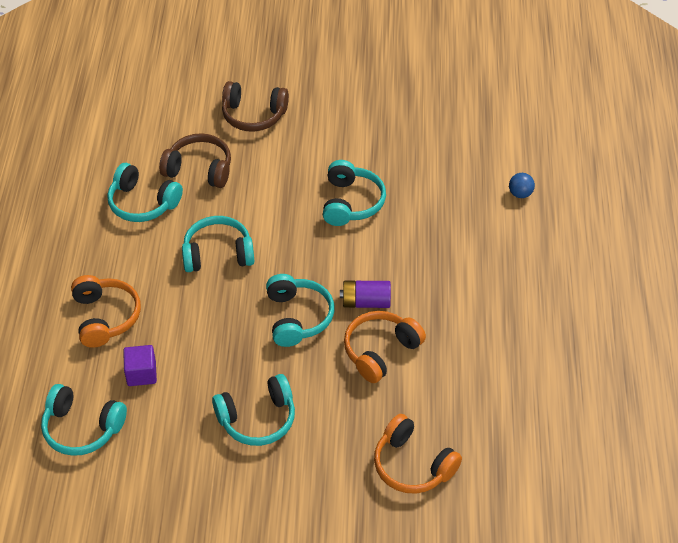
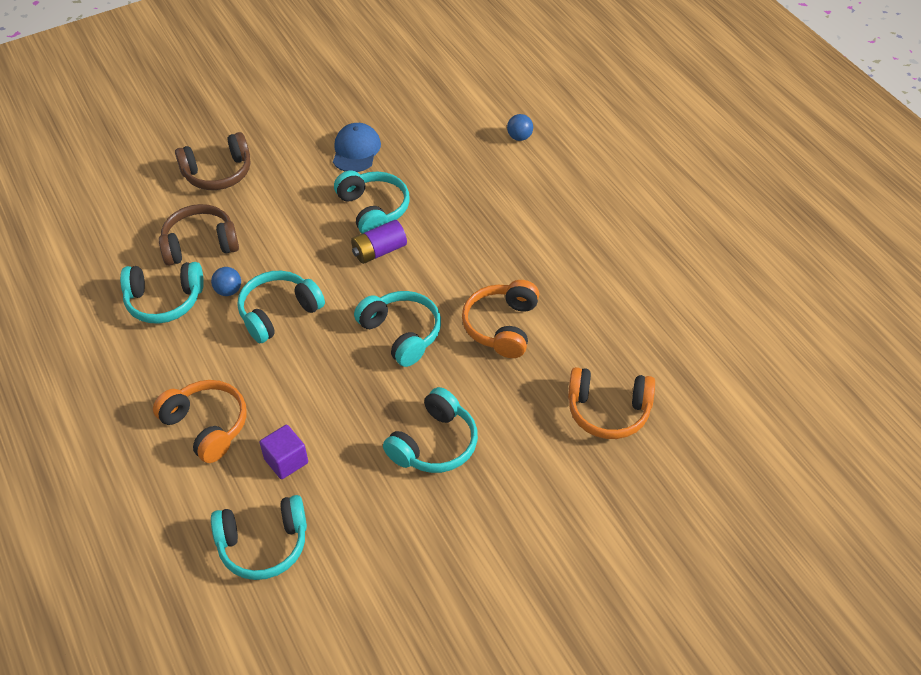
camera: 30 degrees left, 0 degrees up
purple battery [340,280,391,308] -> purple battery moved to [351,220,407,264]
none -> blue ball [211,267,241,296]
none -> blue cap [333,123,381,172]

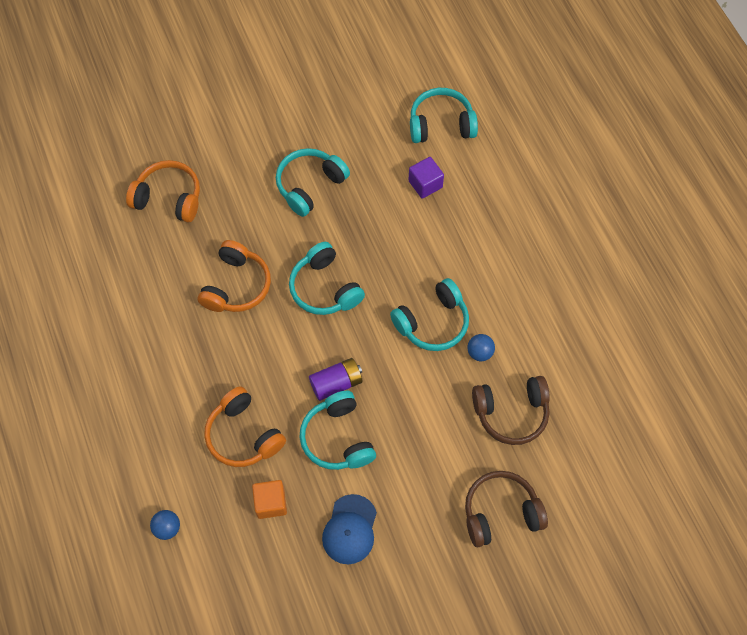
camera: 175 degrees left, 15 degrees up
turquoise headphones [120,262,204,324] -> none
orange headphones [153,380,247,463] -> orange headphones moved to [204,386,286,467]
none -> orange cube [252,480,287,519]

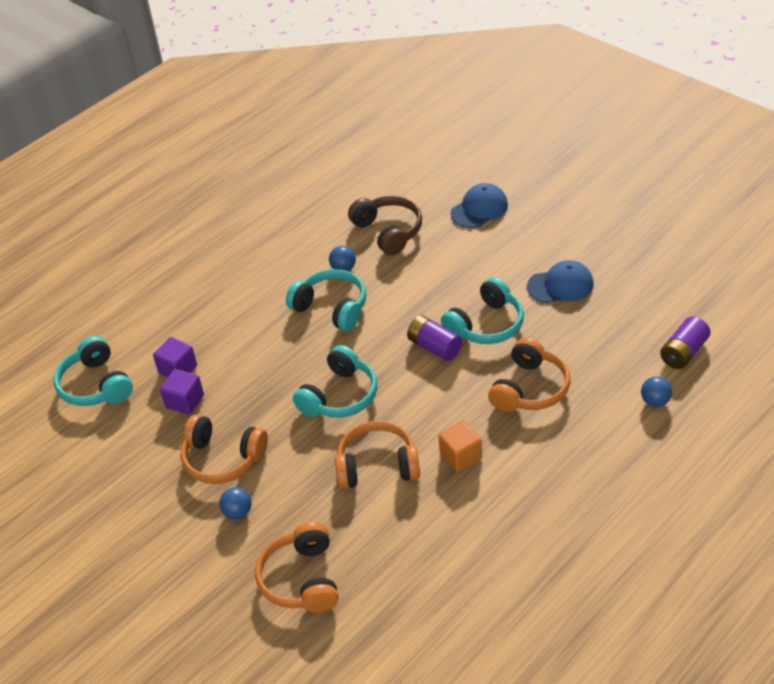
camera: 110 degrees left, 20 degrees down
orange cube [252,480,287,519] -> orange cube moved to [438,421,482,472]
turquoise headphones [276,148,350,217] -> orange headphones [180,415,268,484]
brown headphones [465,471,548,547] -> blue cap [450,183,508,228]
none -> purple cube [160,369,204,415]
none -> blue ball [219,487,252,519]
none -> purple battery [660,317,711,369]

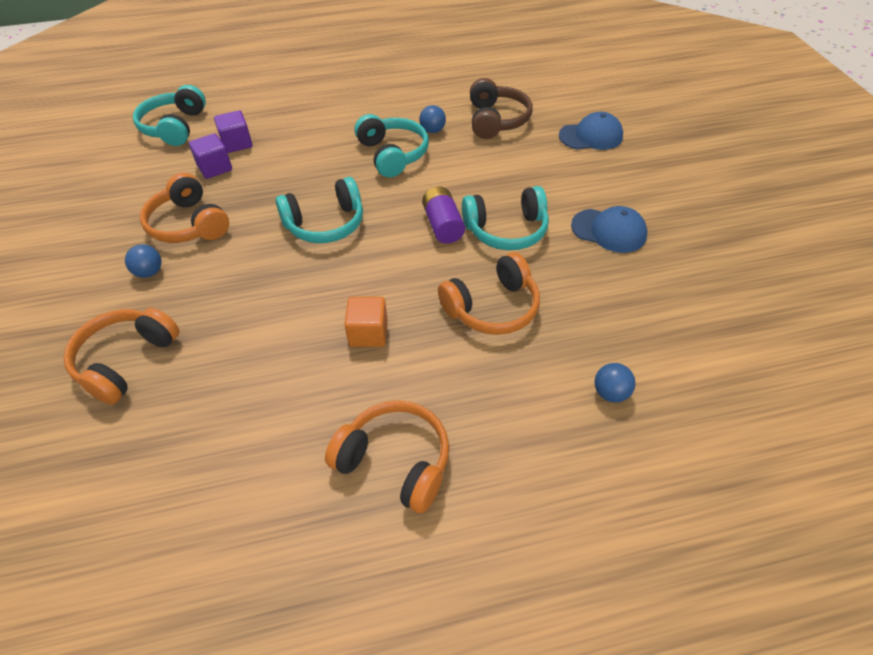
camera: 30 degrees right, 5 degrees up
orange headphones [335,421,420,489] -> orange headphones moved to [325,400,449,514]
purple battery [660,317,711,369] -> none

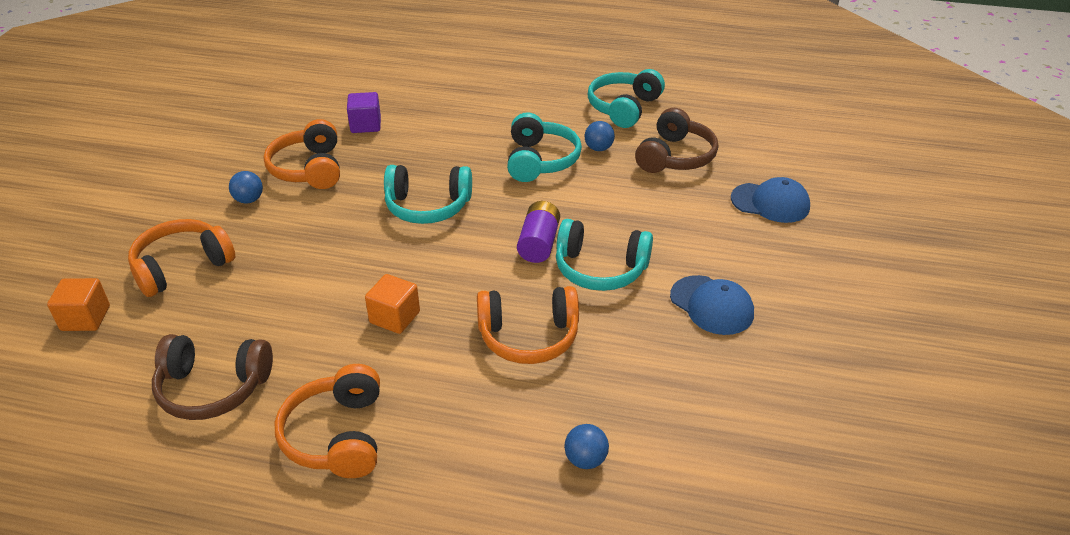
camera: 25 degrees right, 10 degrees down
turquoise headphones [133,85,206,146] -> turquoise headphones moved to [587,69,665,128]
purple cube [214,110,252,153] -> none
orange headphones [325,400,449,514] -> orange headphones turned 150 degrees counterclockwise [275,364,380,478]
none -> orange cube [47,278,110,331]
none -> brown headphones [152,334,273,420]

